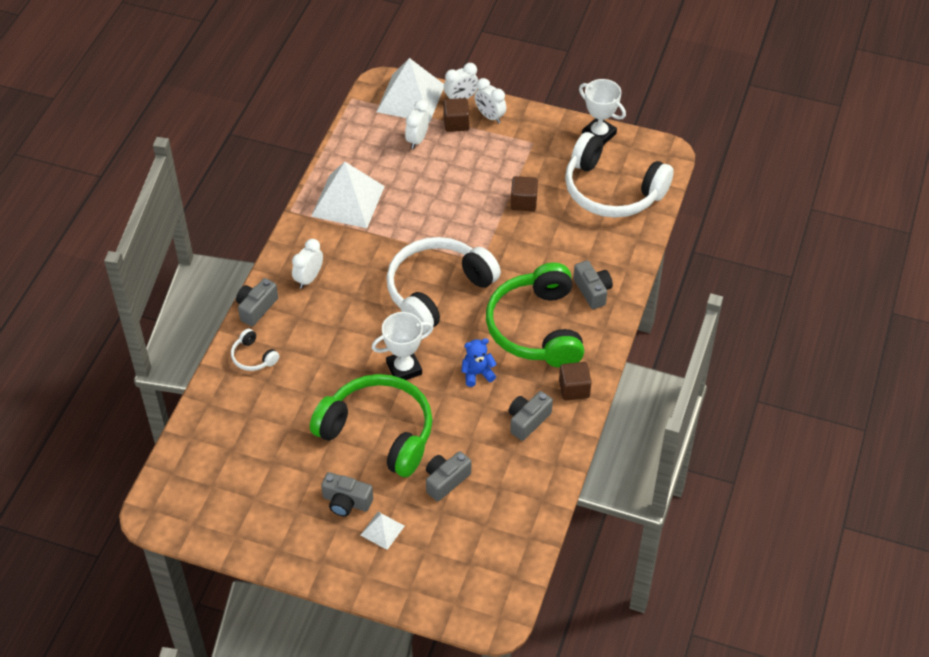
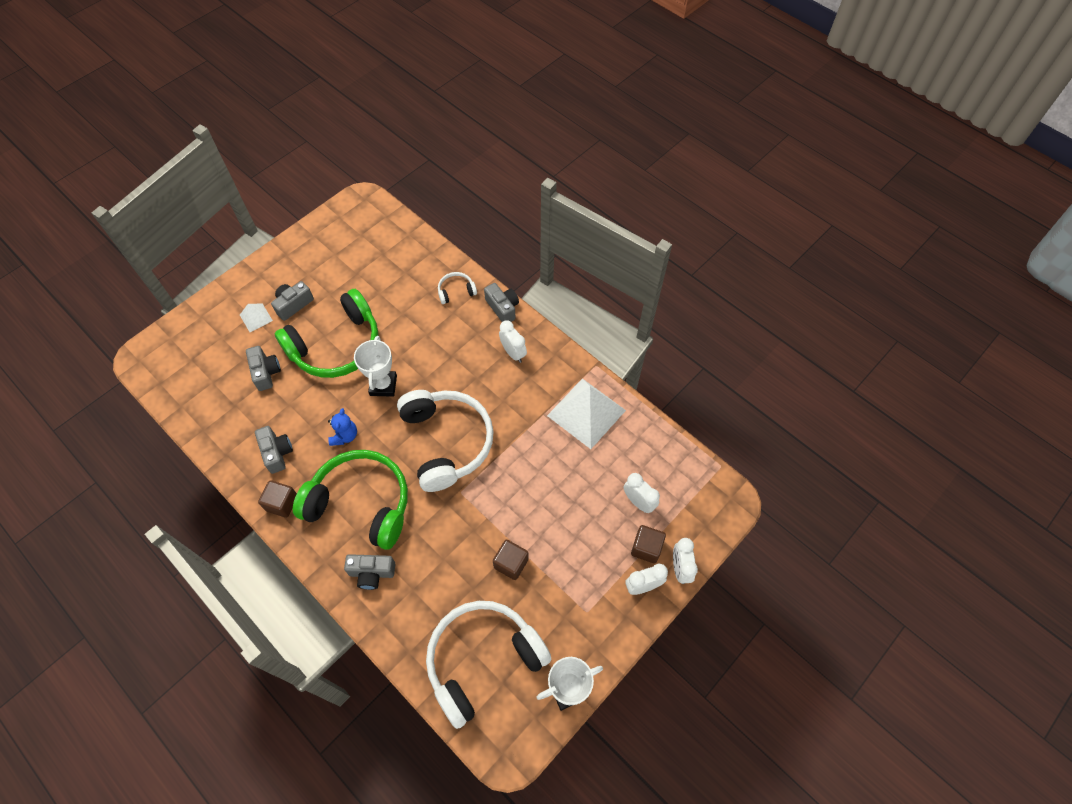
camera: 115 degrees right, 10 degrees up
white pyramid [377,58,444,123] -> none

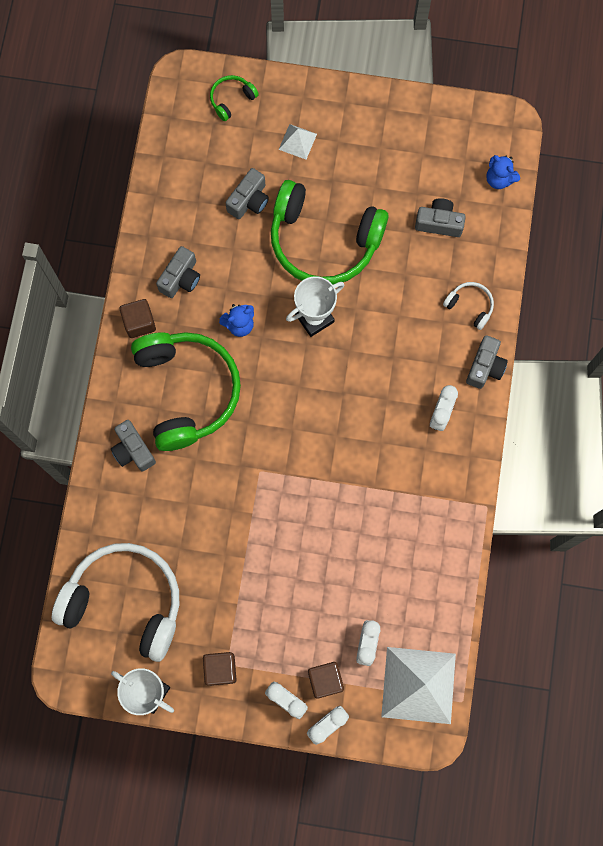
camera: 55 degrees right, 15 degrees up
grey camera [271,281,314,321] -> grey camera moved to [415,198,466,237]
white headphones [397,390,494,492] -> none
brown cube [493,540,529,580] -> brown cube moved to [203,652,237,686]
white pyramid [547,378,626,449] -> white pyramid moved to [381,647,456,724]
none -> green headphones [210,75,259,121]
none -> blue teddy bear [486,155,520,189]

